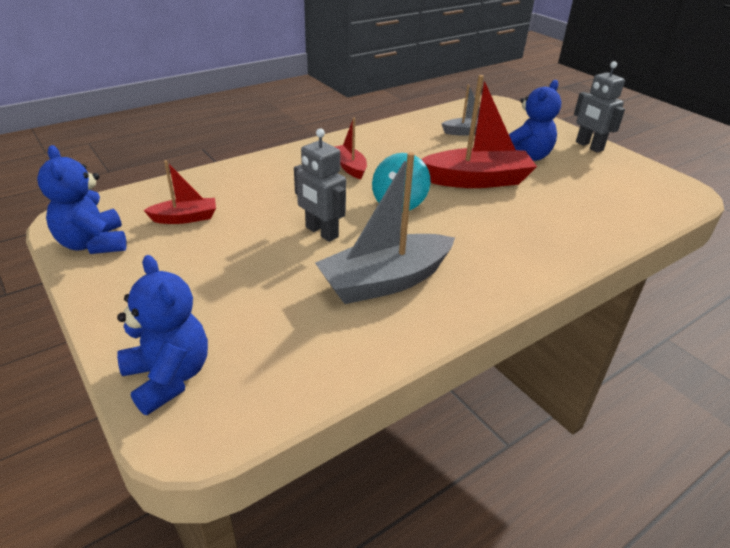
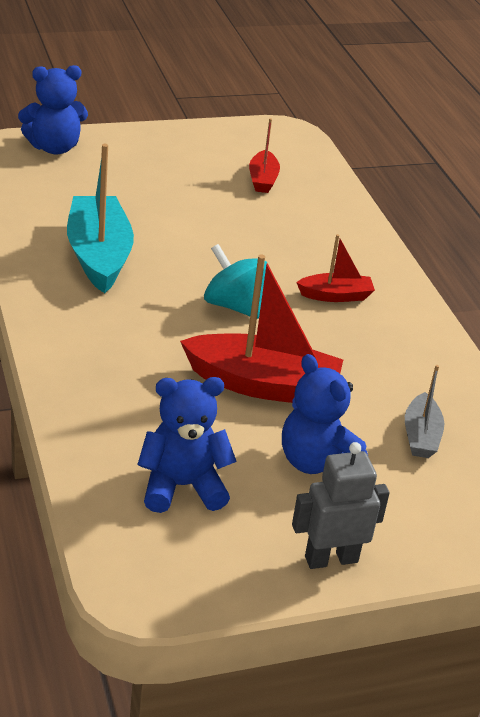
camera: 105 degrees right, 0 degrees up
blue teddy bear [37,145,127,254] -> blue teddy bear moved to [137,377,237,513]
grey robot [294,128,346,242] -> none
grey boat [315,152,455,304] -> turquoise boat [67,144,134,293]
red boat [421,75,537,188] -> red boat turned 90 degrees counterclockwise [180,254,343,403]

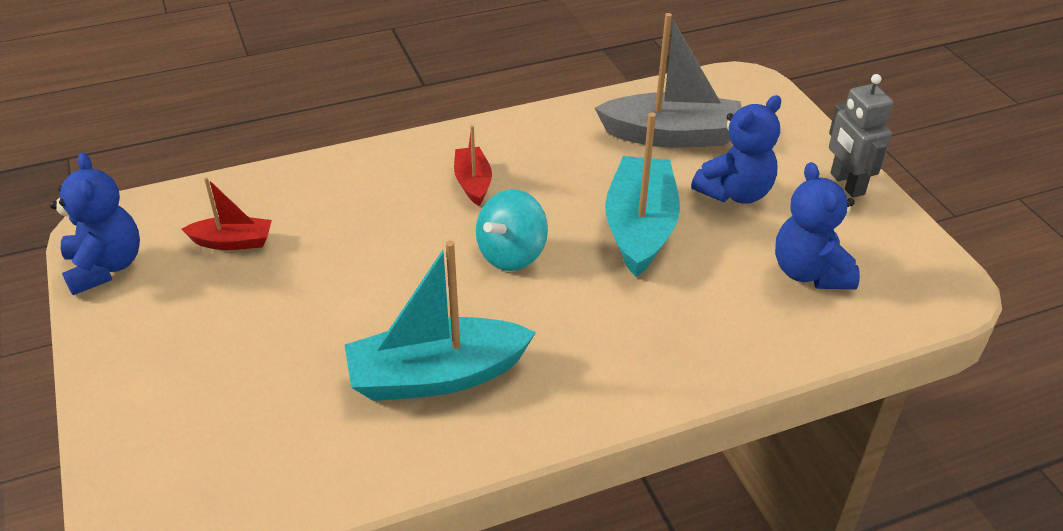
camera: 90 degrees left, 5 degrees up
blue teddy bear [18,65,88,154] -> blue teddy bear moved to [50,153,140,295]
red boat [180,254,343,403] -> turquoise boat [605,112,680,277]
grey boat [405,365,444,458] -> grey boat [595,13,742,148], size x1.88

